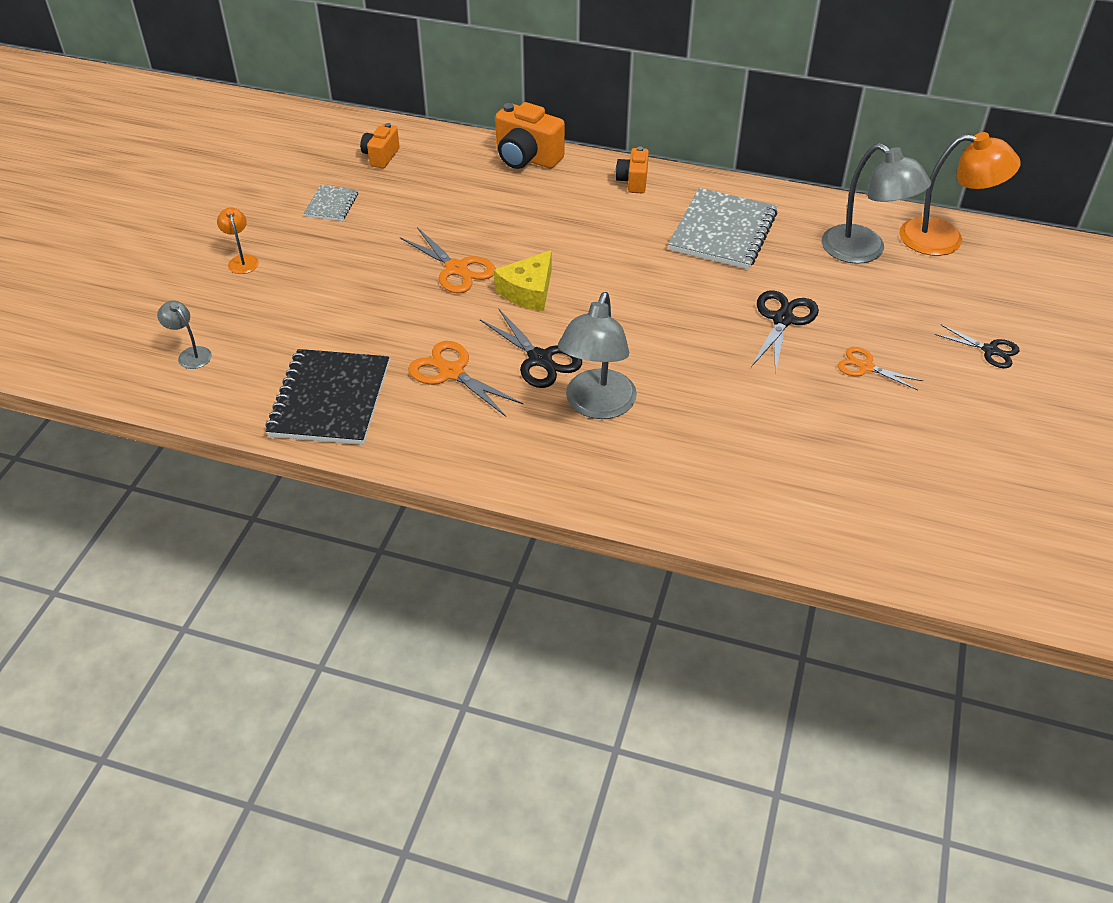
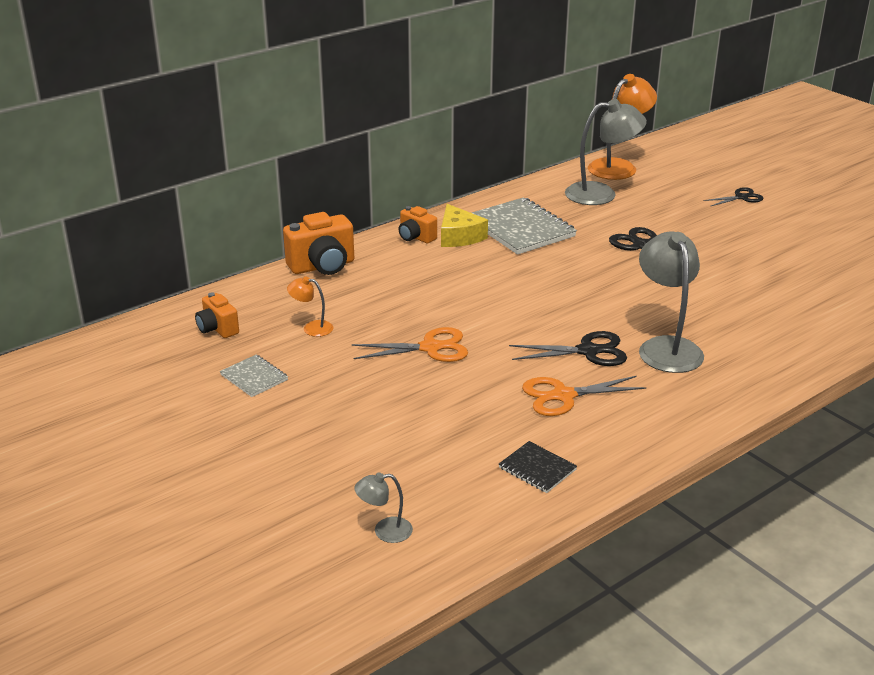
camera: 55 degrees left, 15 degrees down
orange lamp [217,207,259,274] -> orange lamp moved to [287,276,333,337]
black notebook [265,349,389,445] -> black notebook [499,441,577,493], size x0.50
yellow cheese [494,250,552,311] -> yellow cheese moved to [441,204,488,247]
grey lamp [558,292,637,419] -> grey lamp turned 150 degrees counterclockwise [639,232,704,373]
orange scissors [838,347,923,390] -> none

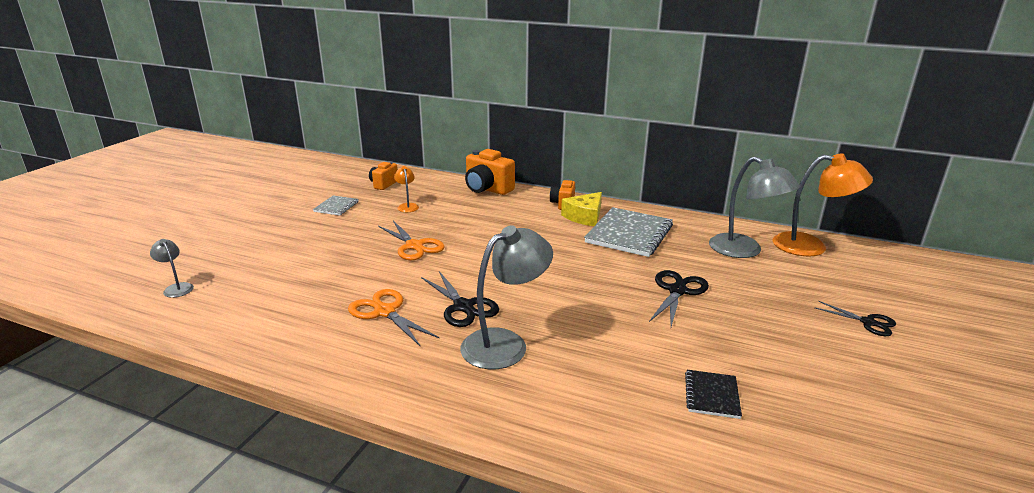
camera: 60 degrees right, 5 degrees down
black notebook [499,441,577,493] -> black notebook moved to [685,370,742,419]

